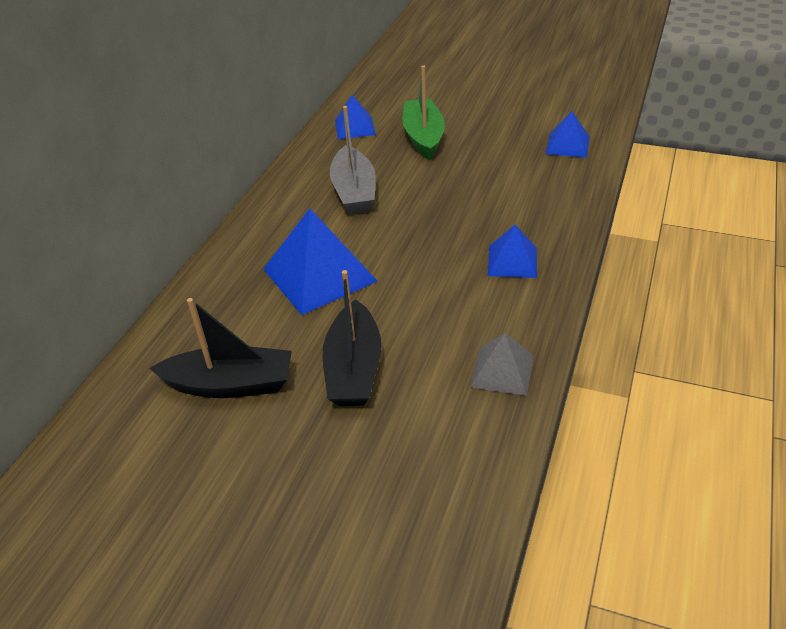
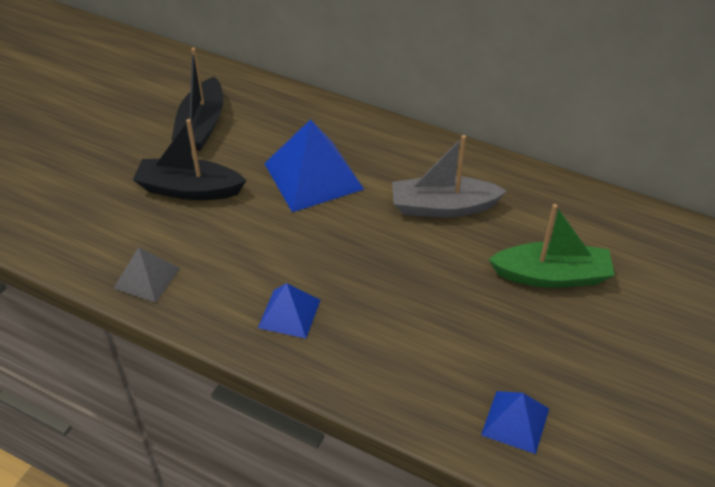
camera: 95 degrees right, 5 degrees up
blue pyramid [335,95,376,139] -> none

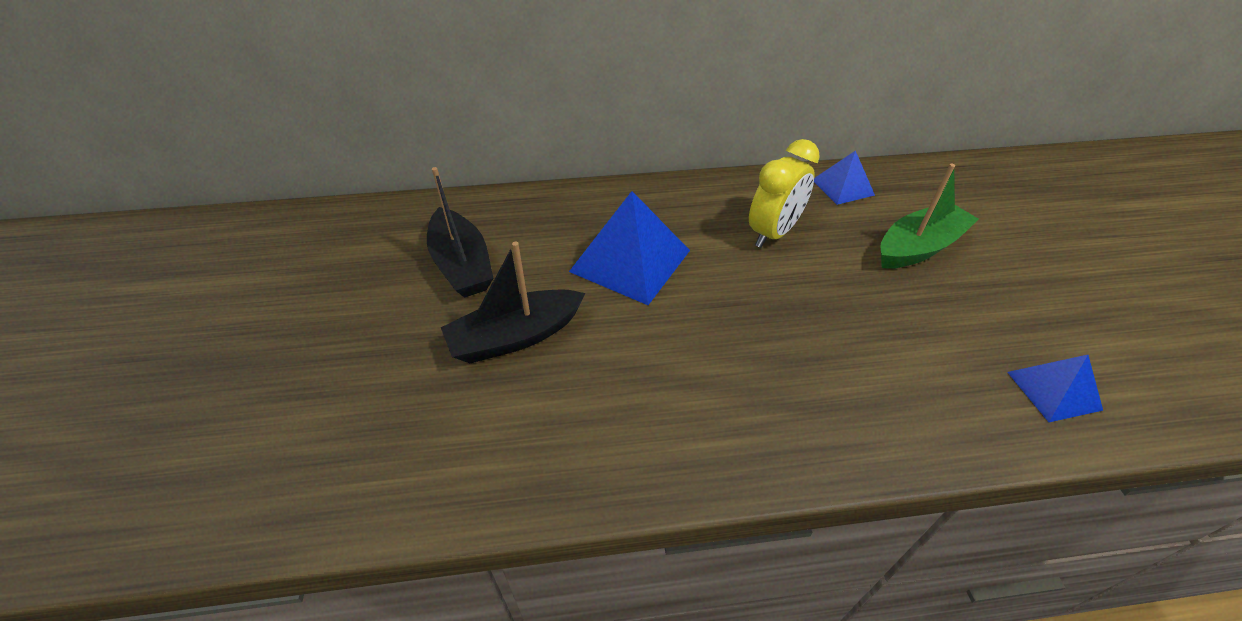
camera: 35 degrees left, 0 degrees up
grey pyramid [114,247,180,303] -> none
blue pyramid [258,283,320,339] -> blue pyramid moved to [814,150,875,205]
grey boat [392,135,506,218] -> yellow clock [749,139,820,248]

